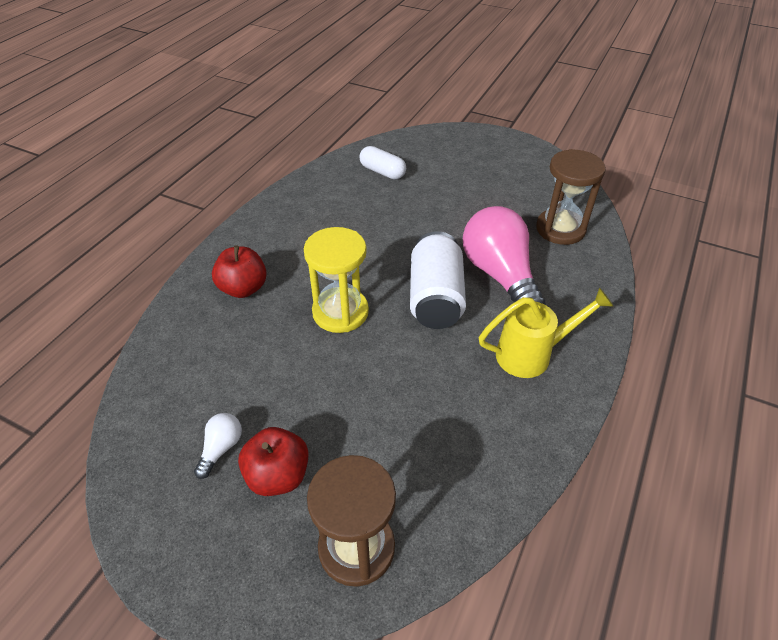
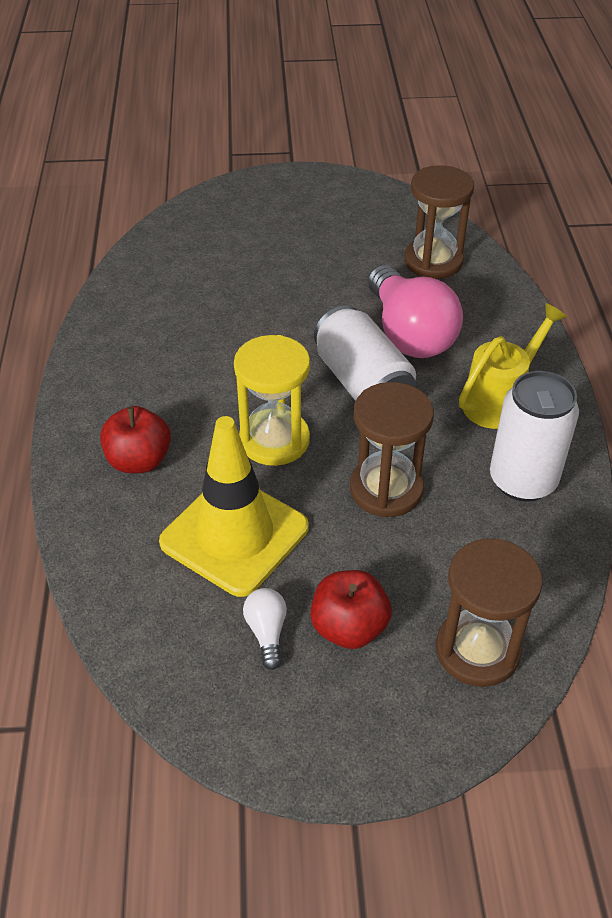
camera: 30 degrees left, 0 degrees up
white capsule [359,146,406,179] -> none
pink light bulb [463,206,546,305] -> pink light bulb turned 150 degrees counterclockwise [368,265,463,358]
none -> yellow traffic cone [159,416,309,597]
none -> brown hourglass [350,382,434,517]
none -> white can [490,371,579,502]

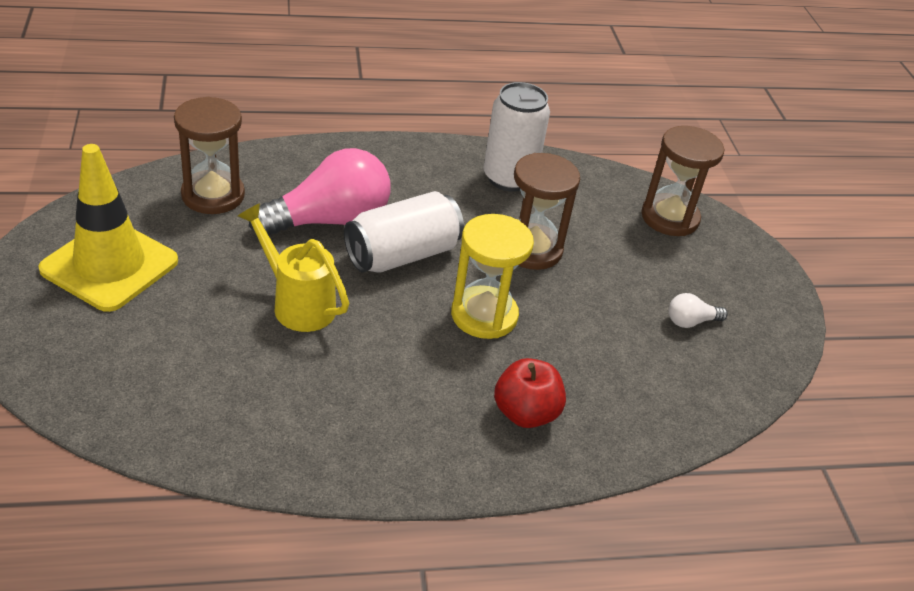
camera: 100 degrees left, 5 degrees down
yellow traffic cone [159,416,309,597] -> yellow traffic cone moved to [38,144,178,312]
red apple [310,570,392,649] -> none
yellow watering can [459,303,567,429] -> yellow watering can moved to [238,203,349,332]

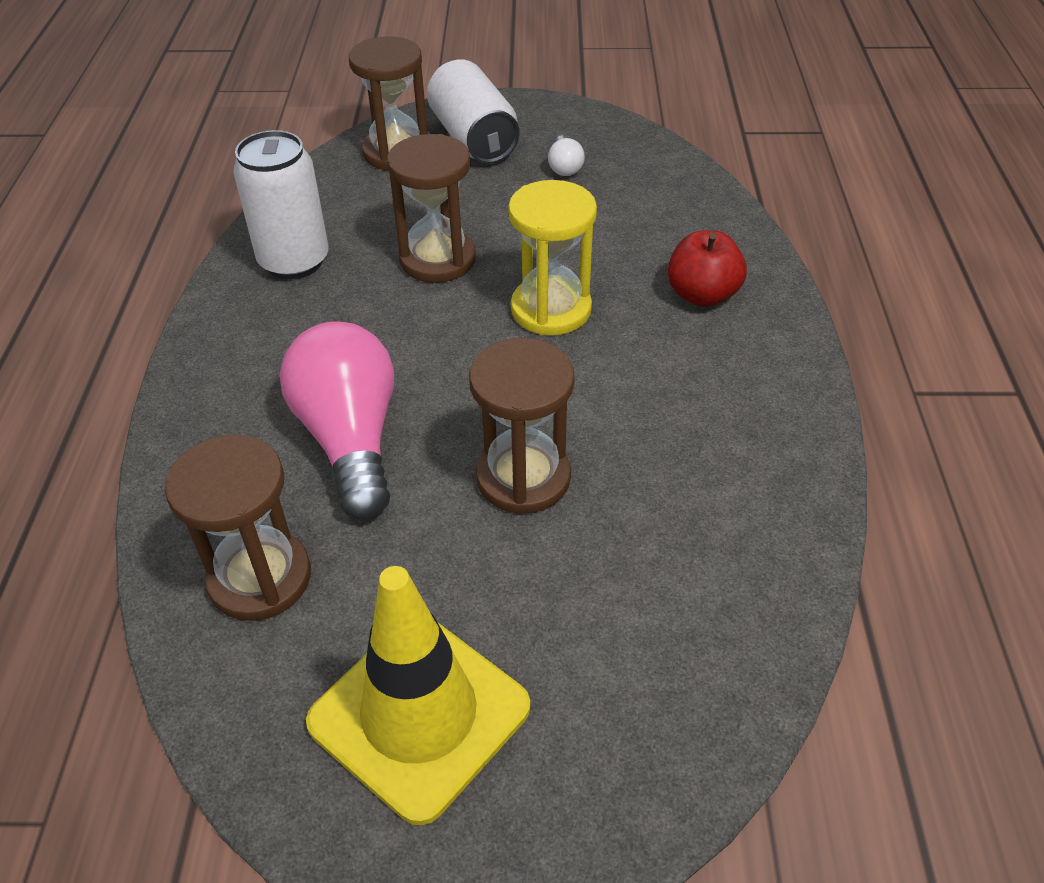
camera: 75 degrees left, 5 degrees up
yellow watering can [238,203,349,332] -> brown hourglass [469,338,575,514]
white can [344,191,464,273] -> white can moved to [427,59,520,164]

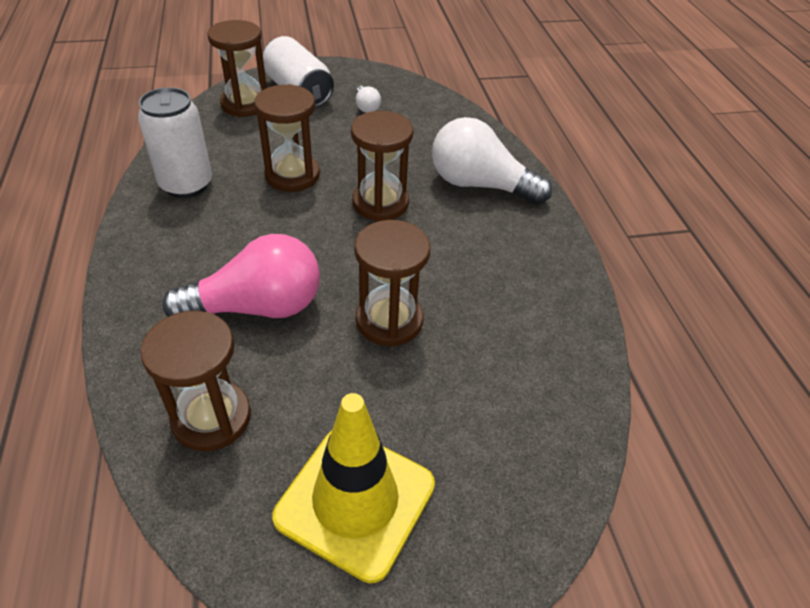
camera: 15 degrees left, 0 degrees up
pink light bulb [280,322,394,520] -> pink light bulb turned 105 degrees clockwise [162,234,320,318]
yellow hourglass [508,180,597,335] -> brown hourglass [351,111,413,221]
red apple [668,230,747,307] -> white light bulb [432,117,552,205]

